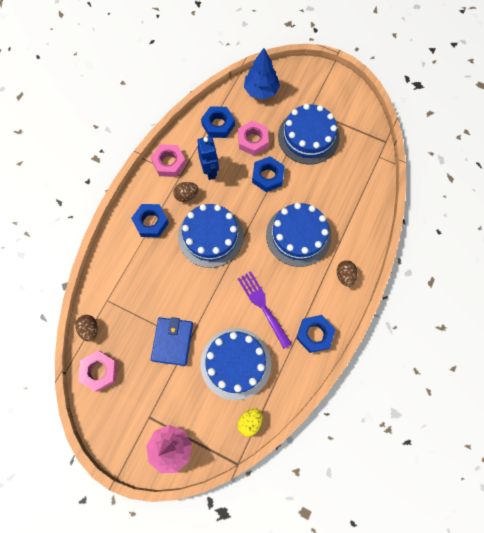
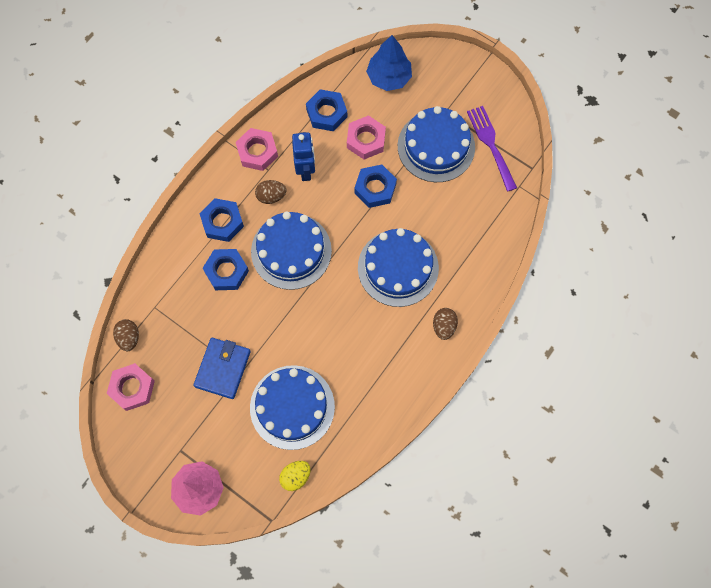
camera: 10 degrees right, 0 degrees up
purple fork [238,271,292,349] -> purple fork moved to [467,106,517,192]
blue nut [296,315,335,353] -> blue nut moved to [203,249,249,290]

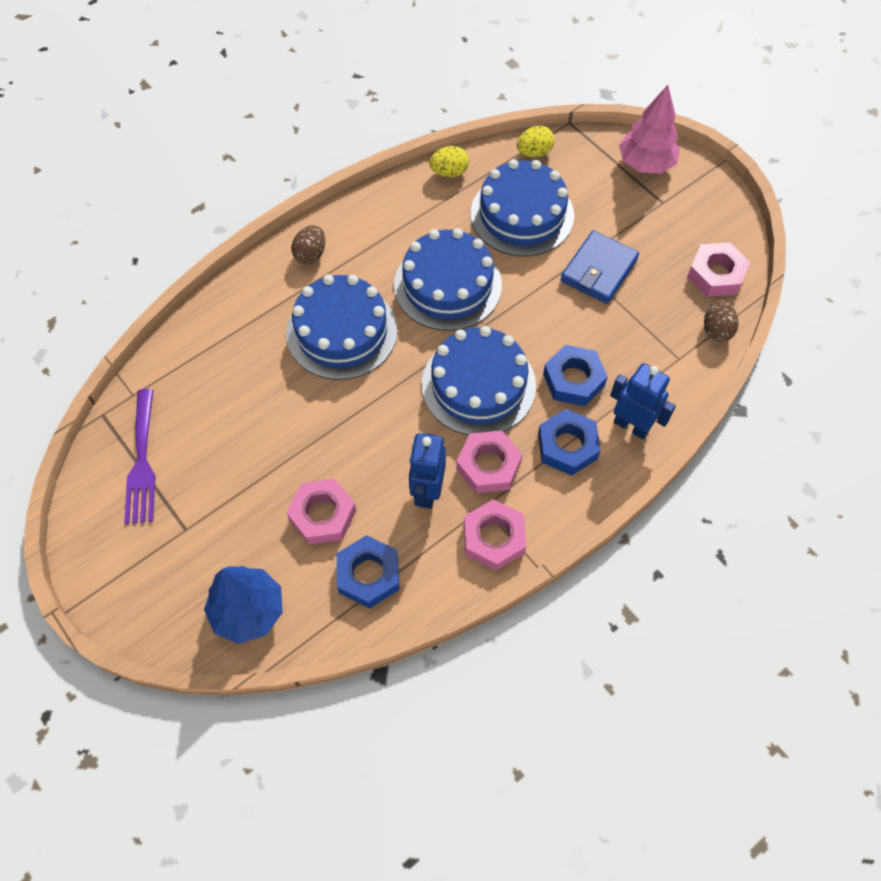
camera: 165 degrees left, 10 degrees down
brown egg [255,180,286,204] -> pink nut [456,431,523,494]
blue nut [354,164,397,208] -> none
blue cake [398,106,475,182] -> blue cake moved to [394,228,502,331]
none -> yellow egg [429,146,469,177]
none -> blue robot [610,363,676,439]

